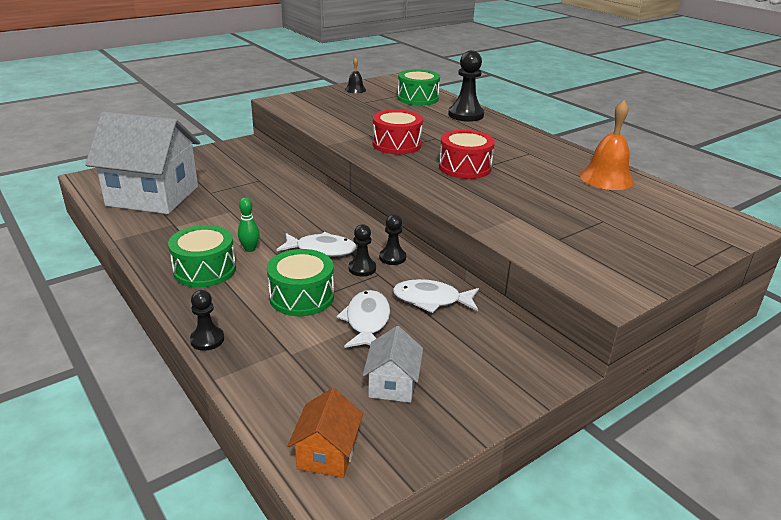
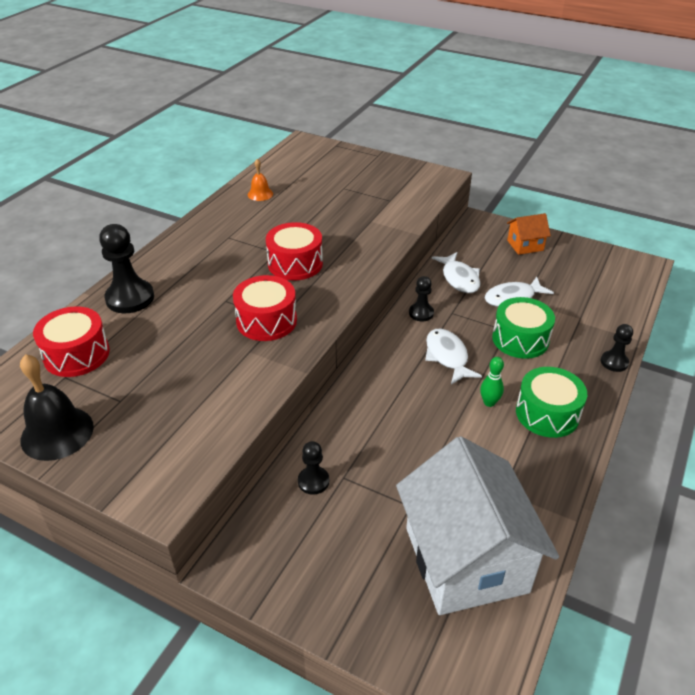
camera: 115 degrees left, 10 degrees up
orange house [288,388,363,478] -> orange house moved to [507,213,551,255]
black bell [345,57,366,93] -> black bell [20,354,94,461], size x1.86
black pawn [348,224,376,276] -> black pawn moved to [298,441,329,495]
white house [363,326,423,403] -> none
green drum [397,69,440,106] -> red drum [33,306,110,377]
orange bell [580,100,634,190] -> orange bell [248,159,273,201], size x0.54

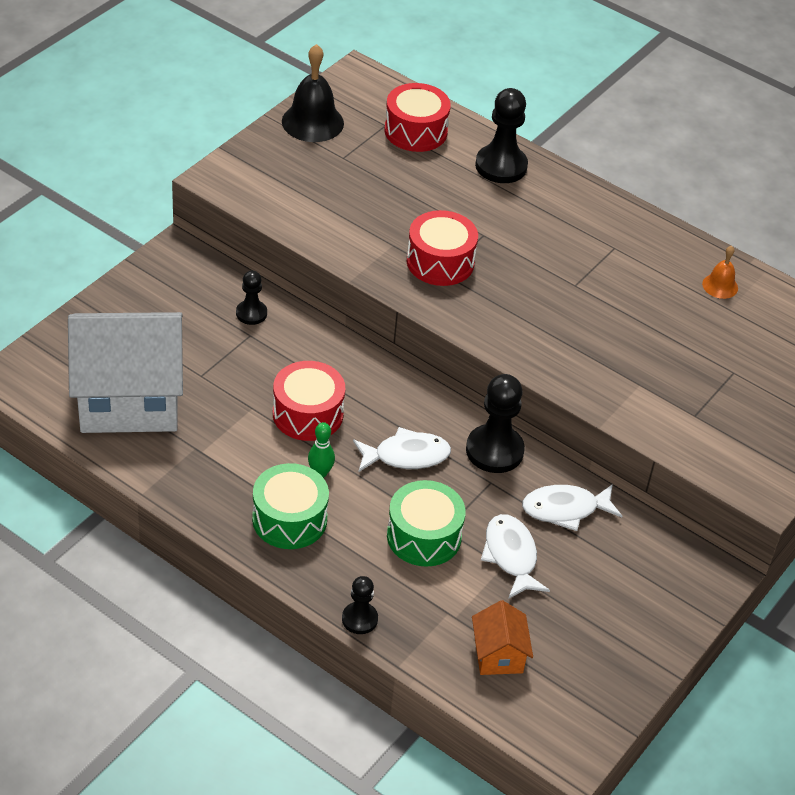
camera: 95 degrees right, 5 degrees up
red drum [266,222,323,280] -> red drum moved to [273,361,345,441]
black pawn [409,276,434,321] -> black pawn [466,374,525,473], size x1.76
orange house [507,213,551,255] -> orange house moved to [472,600,533,675]

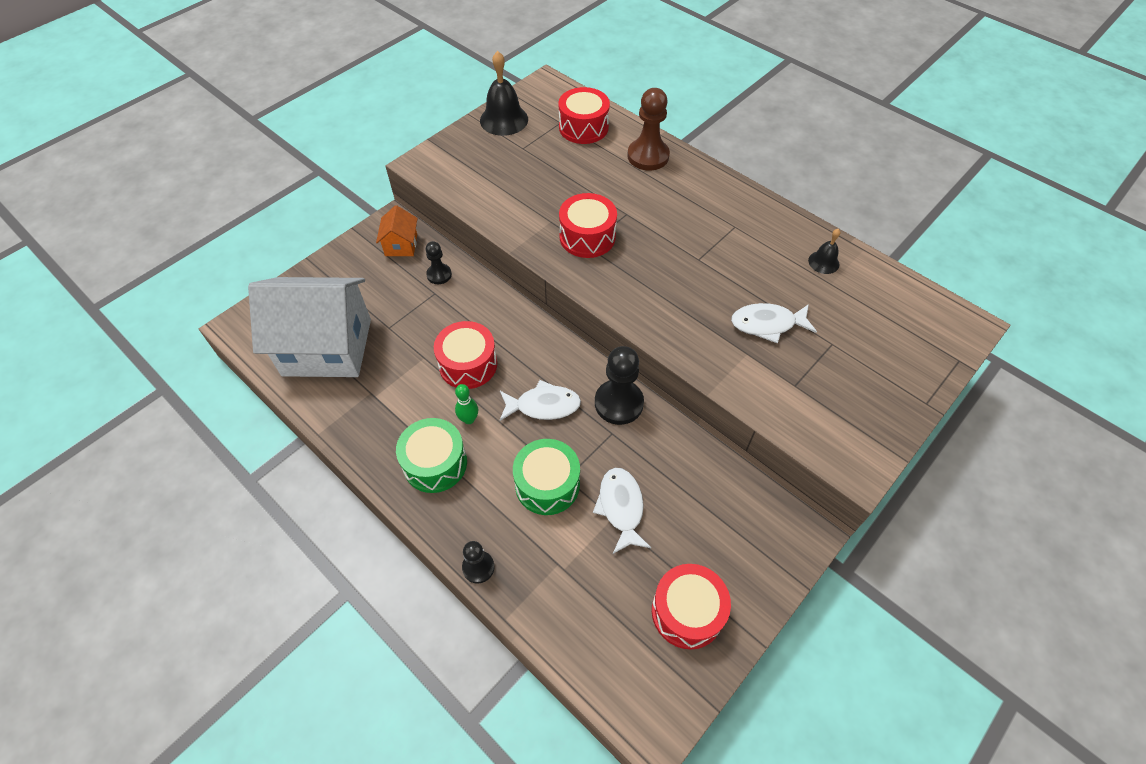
camera: 10 degrees right, 10 degrees up
orange house [472,600,533,675] -> orange house moved to [376,205,418,256]
black pawn [475,88,528,183] -> brown pawn [627,88,670,170]
white fish [522,484,622,531] -> white fish moved to [731,303,817,343]
orange bell [702,246,738,299] -> black bell [808,229,840,274]
none -> red drum [652,564,731,650]

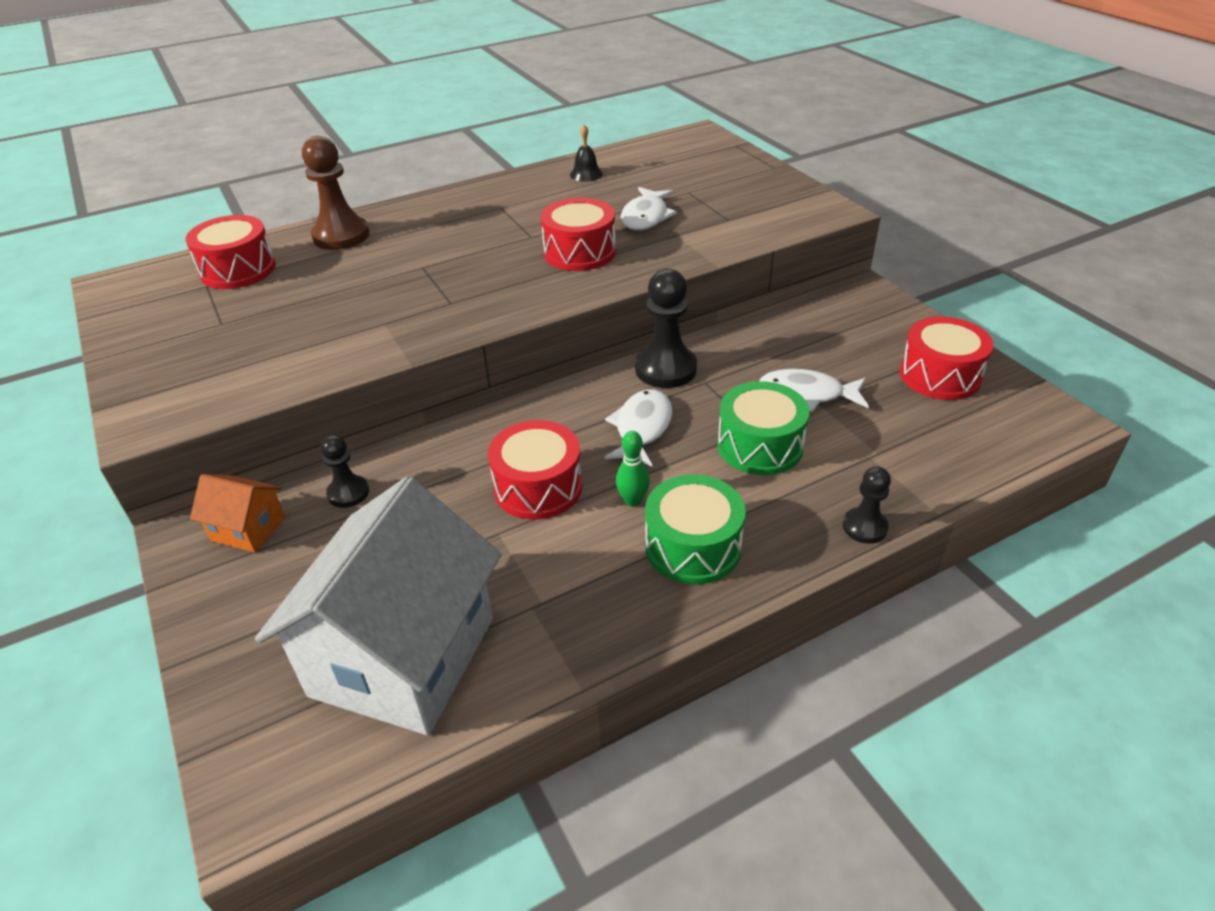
camera: 70 degrees left, 15 degrees down
black bell [480,51,528,136] -> none
red drum [559,193,617,258] -> red drum moved to [541,198,616,271]

